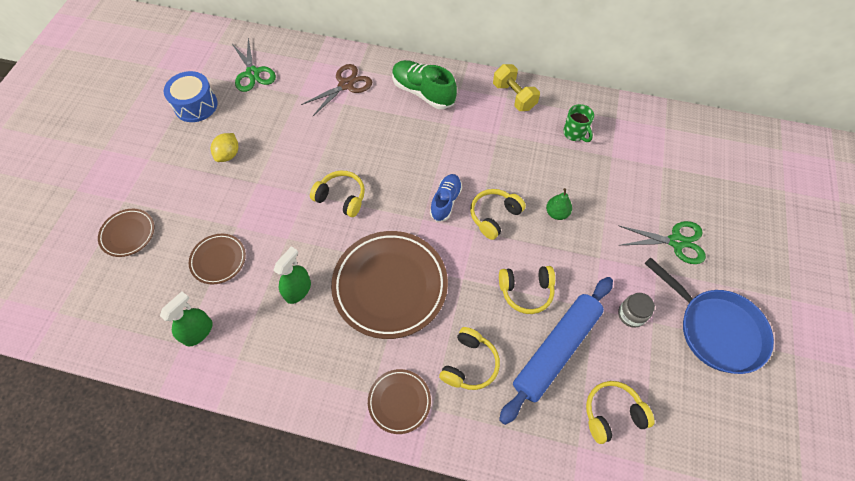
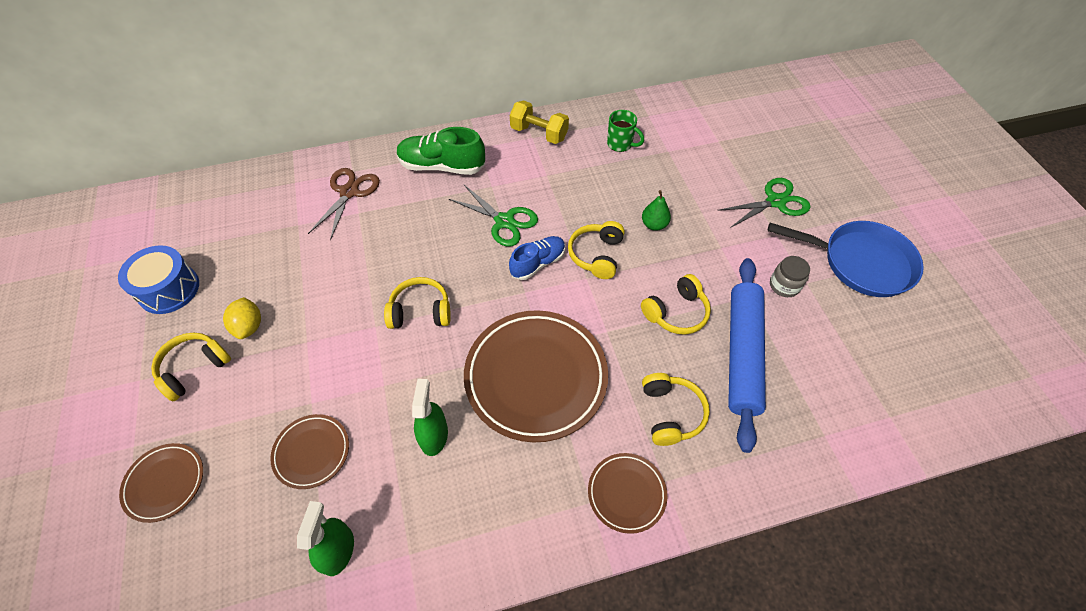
camera: 30 degrees left, 5 degrees down
green scissors [232,38,276,92] -> green scissors moved to [449,185,538,247]
blue shoe [430,174,462,222] -> blue shoe turned 60 degrees clockwise [509,236,565,280]
yellow headphones [586,381,655,444] -> yellow headphones moved to [151,333,231,402]

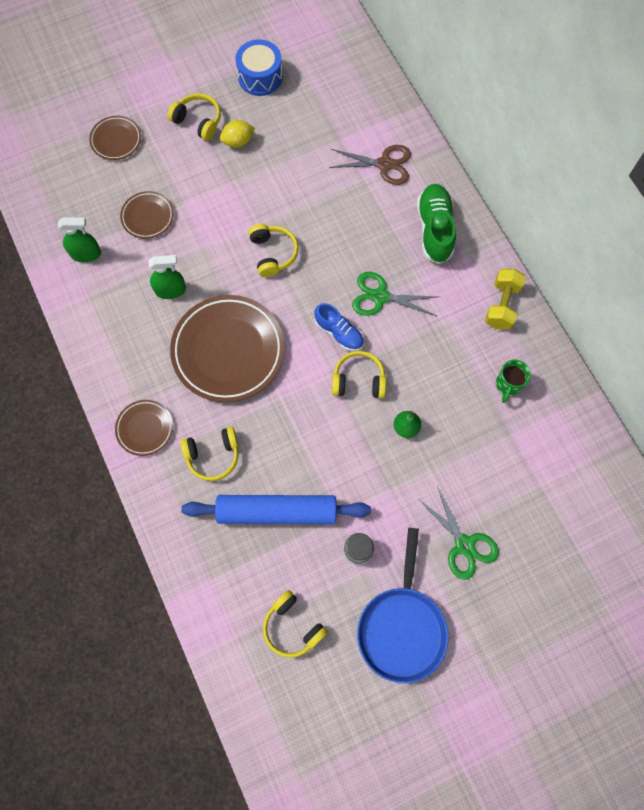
camera: 80 degrees right, 15 degrees up
green scissors [449,185,538,247] -> green scissors turned 75 degrees clockwise [352,272,440,316]
yellow headphones [641,274,711,335] -> yellow headphones moved to [263,590,328,658]

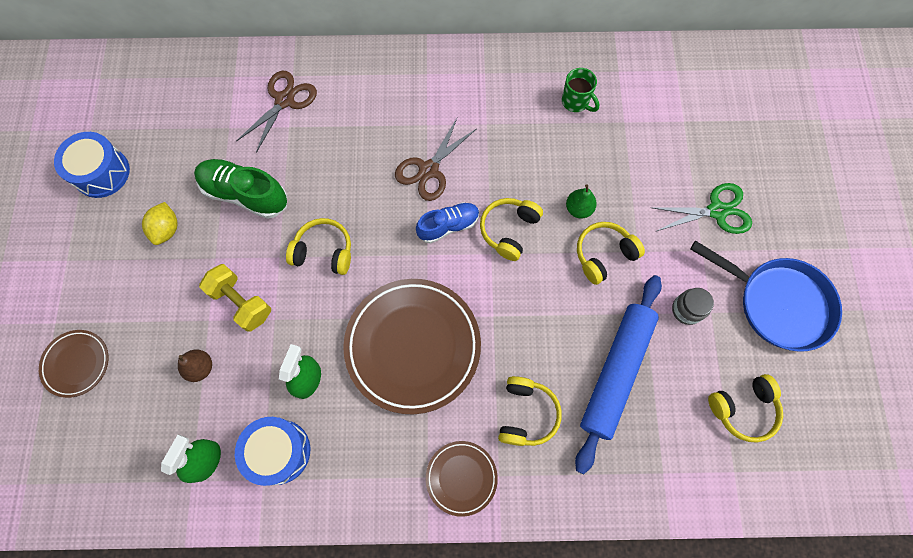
camera: 65 degrees left, 0 degrees up
brown plate [120,191,174,239] -> brown pear [178,349,212,382]
yellow headphones [167,93,221,141] -> yellow headphones moved to [577,222,645,285]
green scissors [352,272,440,316] -> brown scissors [395,118,476,201]
green shoe [417,184,456,264] -> green shoe moved to [194,159,287,219]
yellow dumbbell [485,269,526,330] -> yellow dumbbell moved to [199,264,271,332]
none -> blue drum [235,417,310,486]

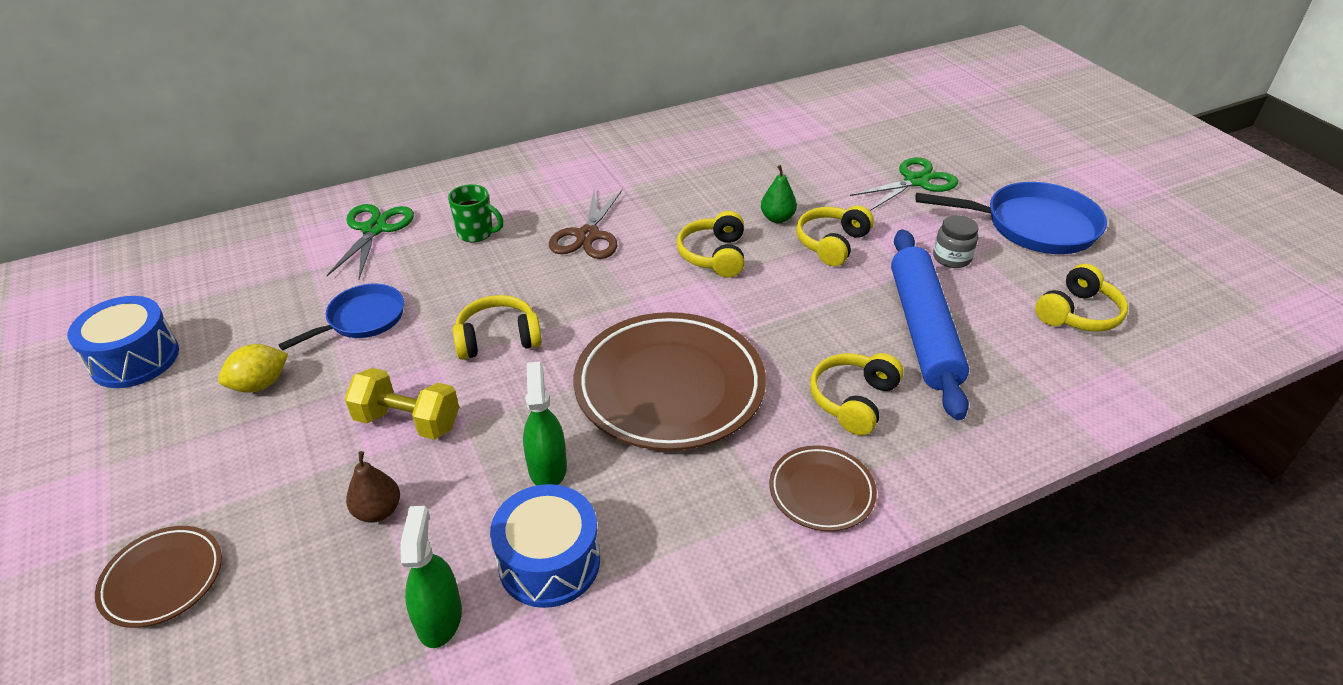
camera: 25 degrees left, 30 degrees down
yellow lemon [142,202,178,245] -> yellow lemon turned 75 degrees clockwise [218,344,288,393]
green shoe [194,159,287,219] -> blue pan [278,284,404,350]
brown scissors [236,71,317,153] -> green scissors [327,204,414,279]
blue shoe [416,202,479,244] -> none
yellow headphones [498,376,562,446] -> yellow headphones turned 135 degrees counterclockwise [810,353,904,435]
green mug [562,68,599,112] -> green mug moved to [448,184,504,242]

